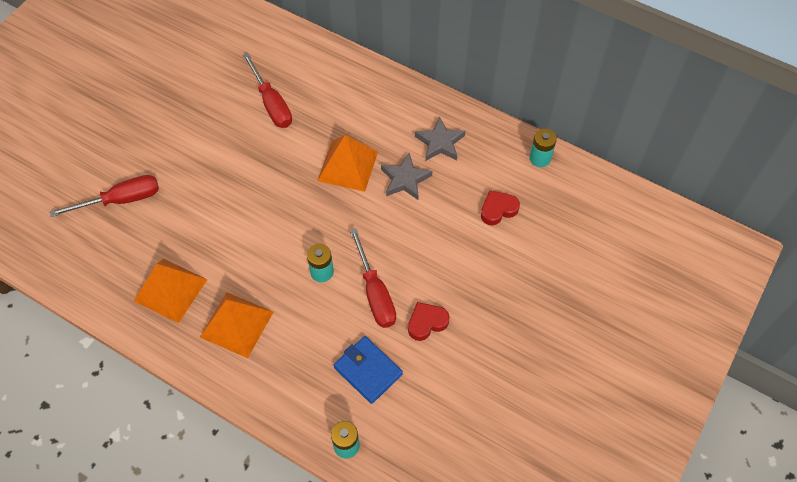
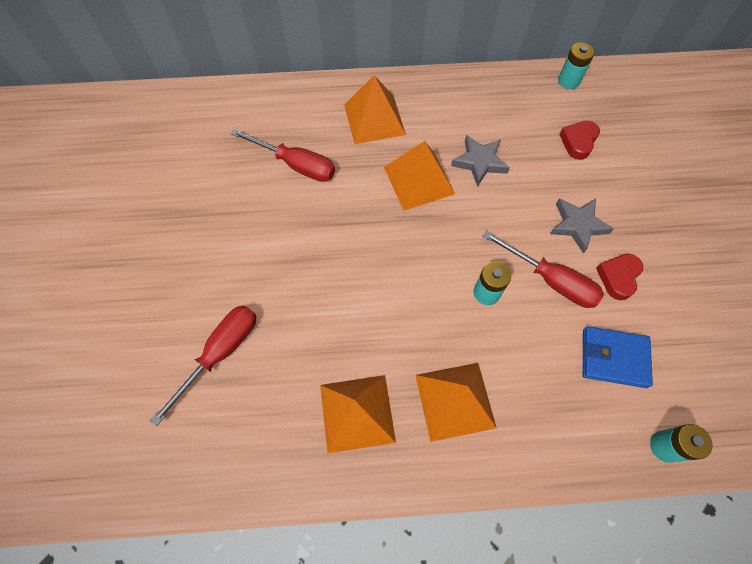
camera: 35 degrees left, 5 degrees up
grey star [415,116,465,161] -> grey star moved to [550,198,614,253]
none -> orange pyramid [344,75,406,144]

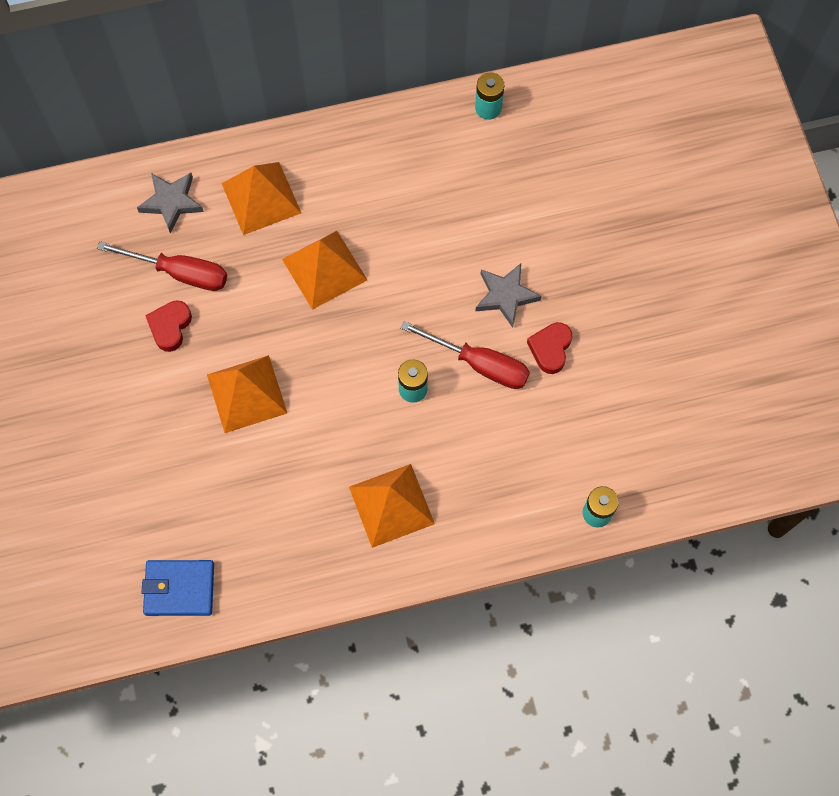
camera: 10 degrees left, 5 degrees up
red screwdriver [150,305,256,426] -> none
orange pyramid [320,375,396,453] -> orange pyramid moved to [207,355,287,433]
grey star [451,135,510,187] -> grey star moved to [137,173,204,233]
red heart [559,121,600,160] -> red heart moved to [145,300,192,352]
blue wallet [583,327,653,388] -> blue wallet moved to [141,560,214,616]

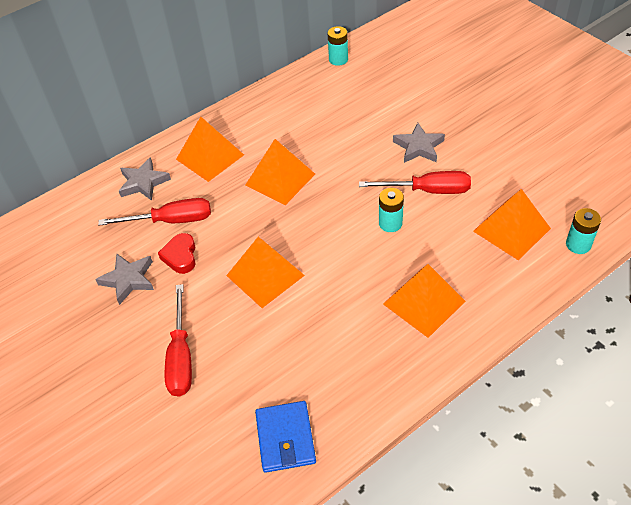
camera: 20 degrees left, 20 degrees down
blue wallet [141,560,214,616] -> blue wallet turned 75 degrees counterclockwise [255,401,316,473]
red heart [527,322,572,374] -> none
none -> grey star [95,253,154,305]
none -> red screwdriver [165,284,192,396]
none -> orange pyramid [473,189,551,260]

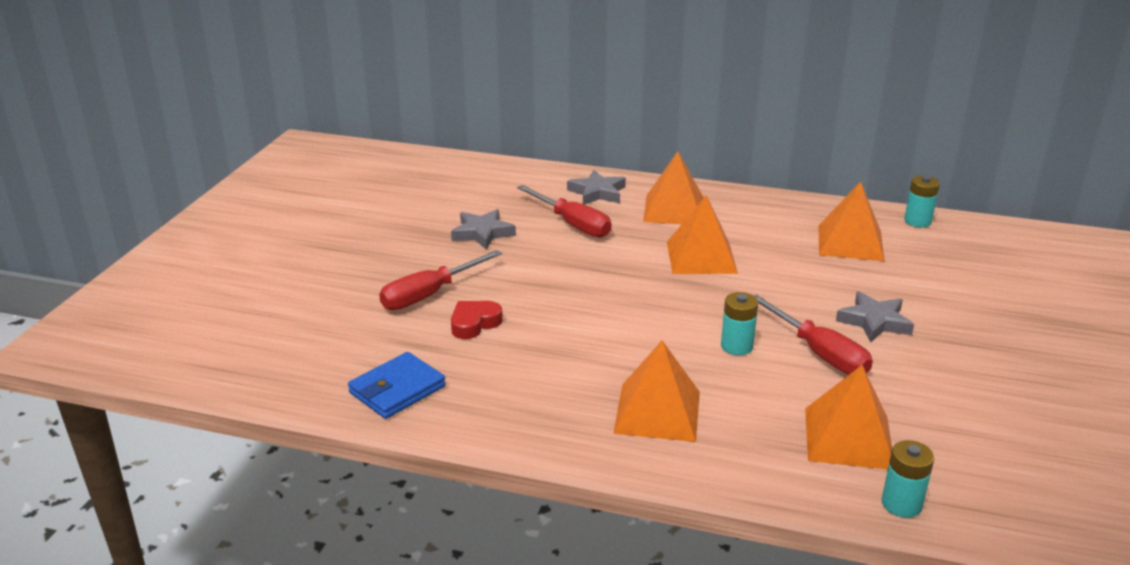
camera: 50 degrees right, 20 degrees down
red heart [158,233,196,274] -> red heart moved to [451,301,503,339]
orange pyramid [226,237,305,308] -> orange pyramid moved to [819,181,884,261]

